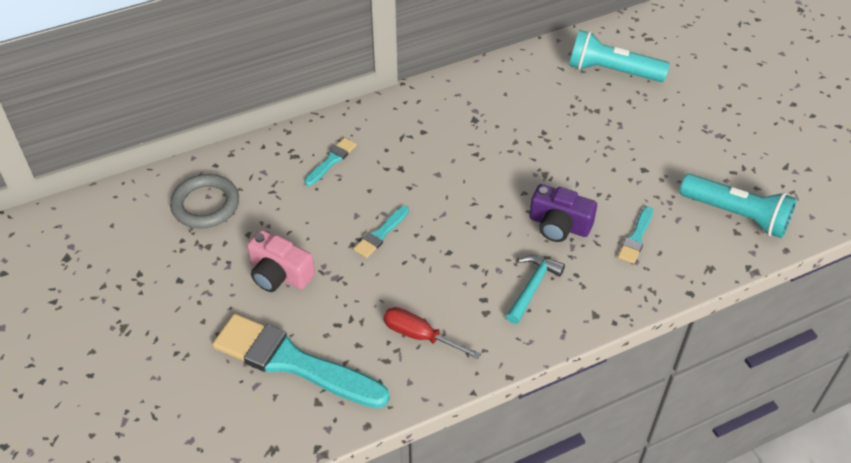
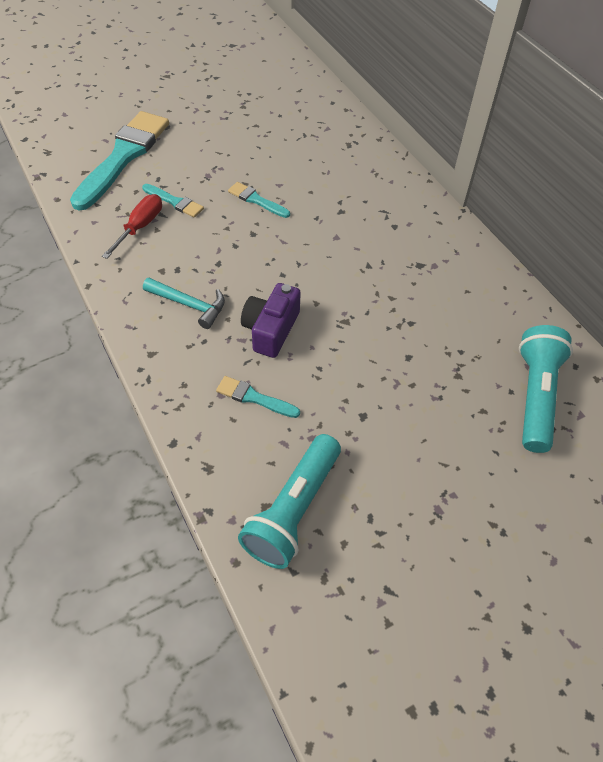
camera: 85 degrees right, 5 degrees up
grey ring [170,174,239,229] -> none
pink camera [247,230,315,292] -> none
turquoise brush [304,137,357,186] -> turquoise brush moved to [142,184,204,218]

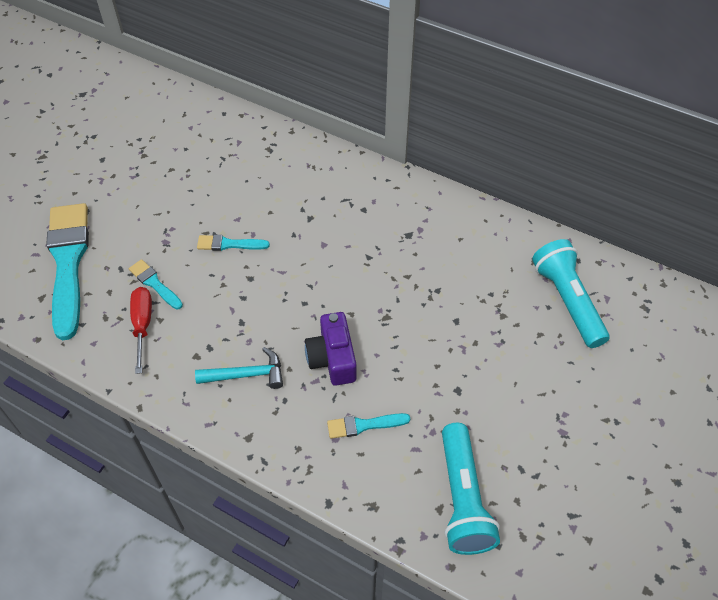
camera: 30 degrees left, 0 degrees up
turquoise brush [142,184,204,218] -> turquoise brush turned 135 degrees counterclockwise [129,259,183,310]

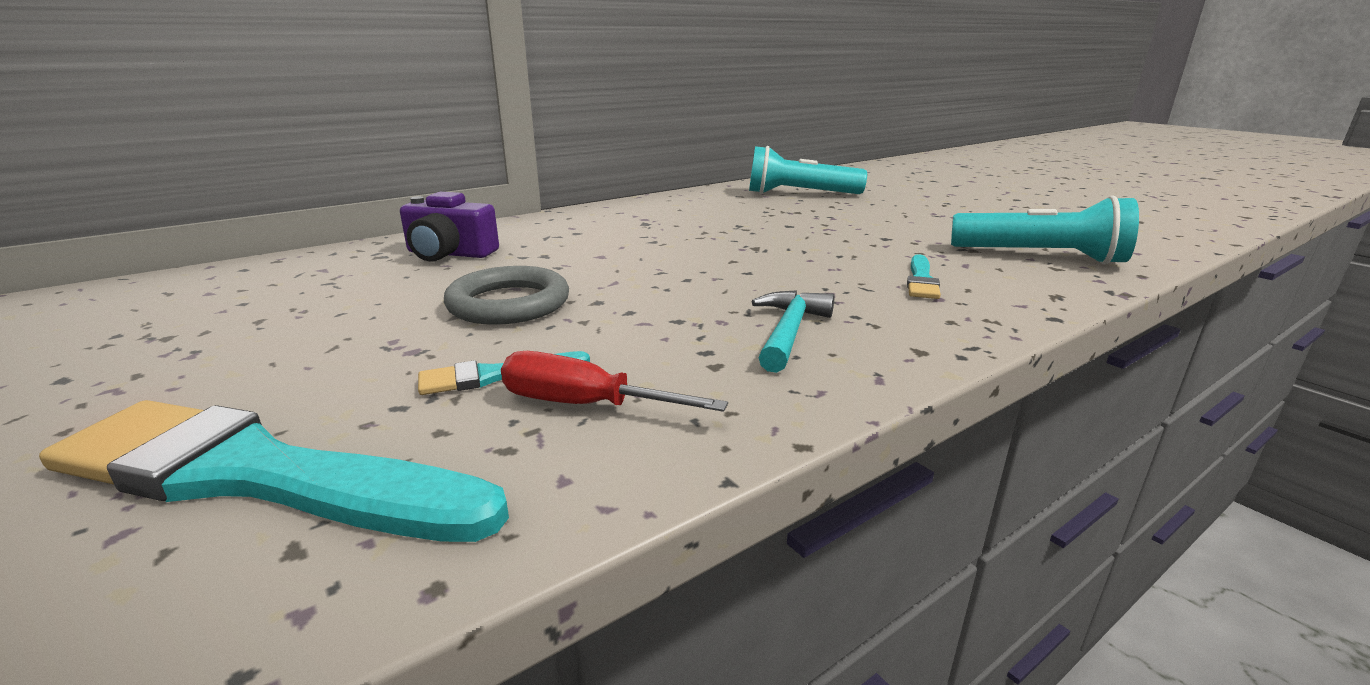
camera: 65 degrees left, 30 degrees down
turquoise brush [197,235,270,251] -> grey ring [444,266,569,325]
purple camera [305,312,357,386] -> purple camera moved to [400,192,499,262]

